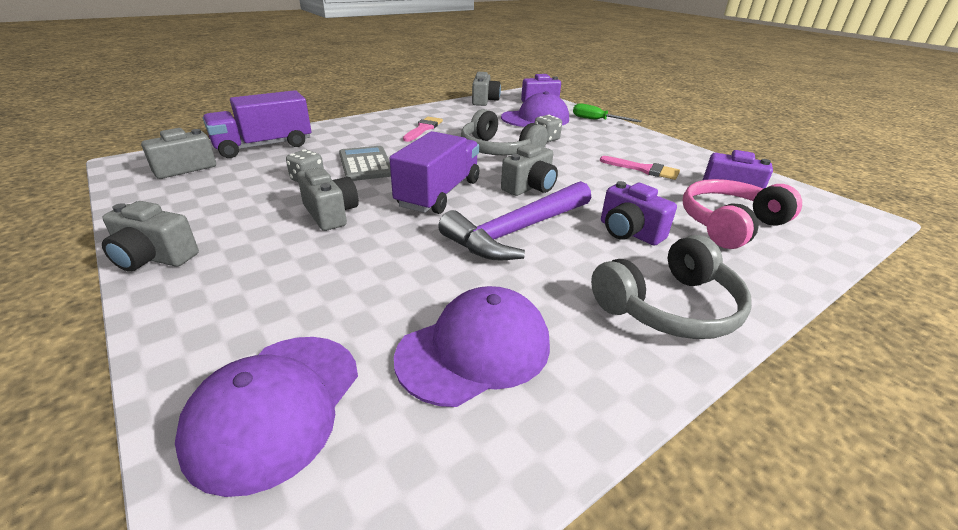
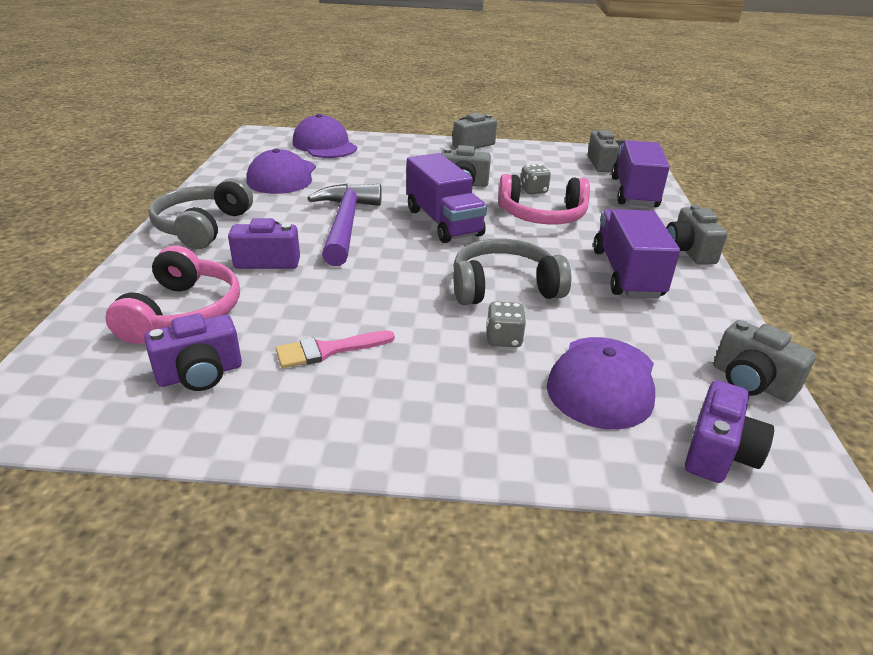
camera: 130 degrees right, 0 degrees up
grey calculator [339,146,391,181] -> pink headphones [498,174,590,224]
pink brush [403,117,443,142] -> purple truck [593,209,680,298]
grey camera [501,144,558,196] -> grey camera moved to [666,204,727,265]
green screwdriver [573,103,642,122] -> none

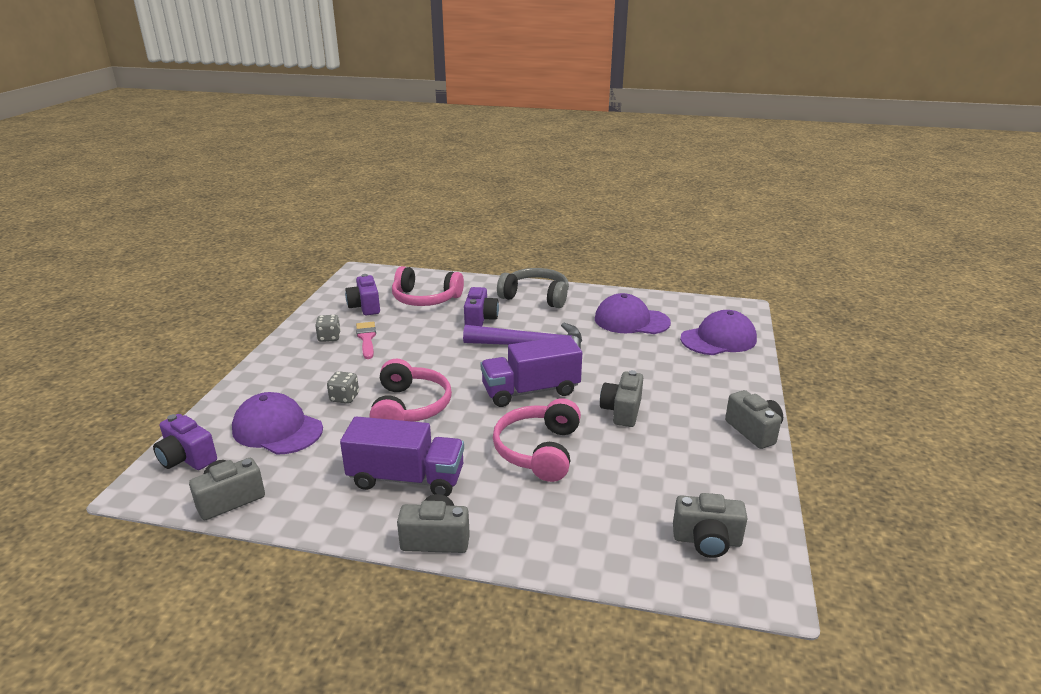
camera: 100 degrees right, 5 degrees down
grey headphones [453,239,571,305] -> pink headphones [370,359,452,422]
grey dice [520,164,551,194] -> grey dice moved to [315,315,341,342]
purple truck [612,140,670,207] -> none

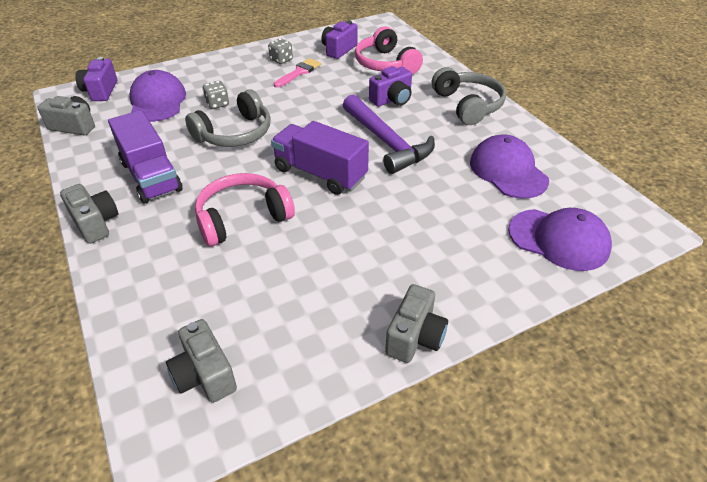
camera: 50 degrees right, 15 degrees up
pink headphones [370,359,452,422] -> grey headphones [185,90,271,147]
grey camera [600,370,643,427] -> none

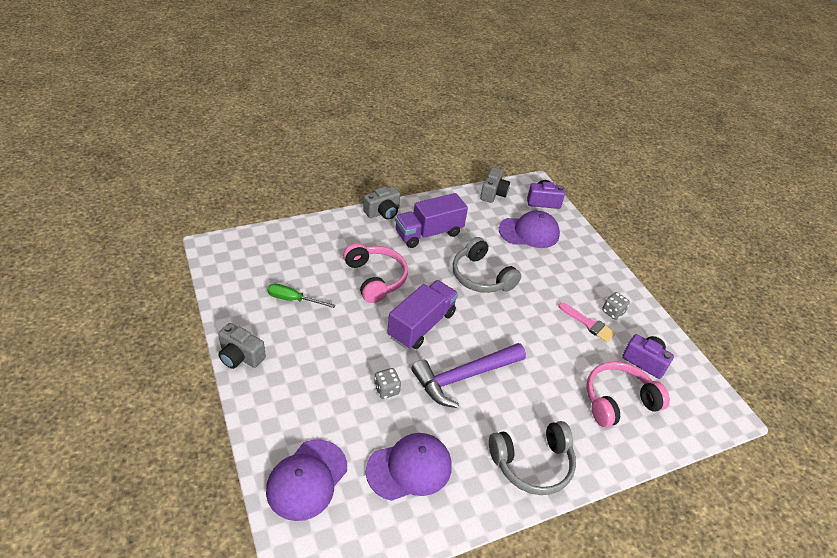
camera: 90 degrees right, 0 degrees up
grey camera [166,319,237,403] -> none
grey dice [202,81,229,109] -> grey dice moved to [374,368,401,399]
purple camera [369,66,412,107] -> none
none -> green screwdriver [267,283,335,308]

